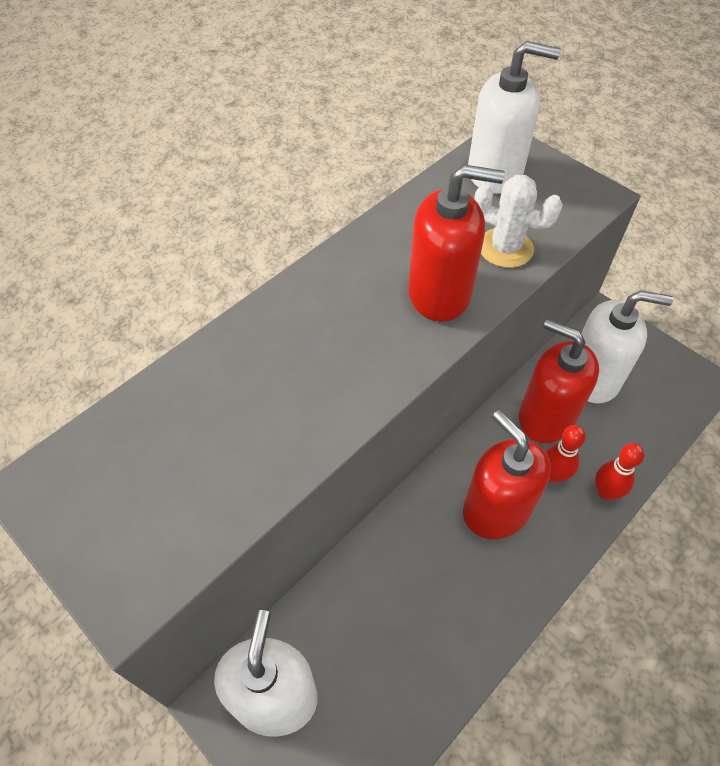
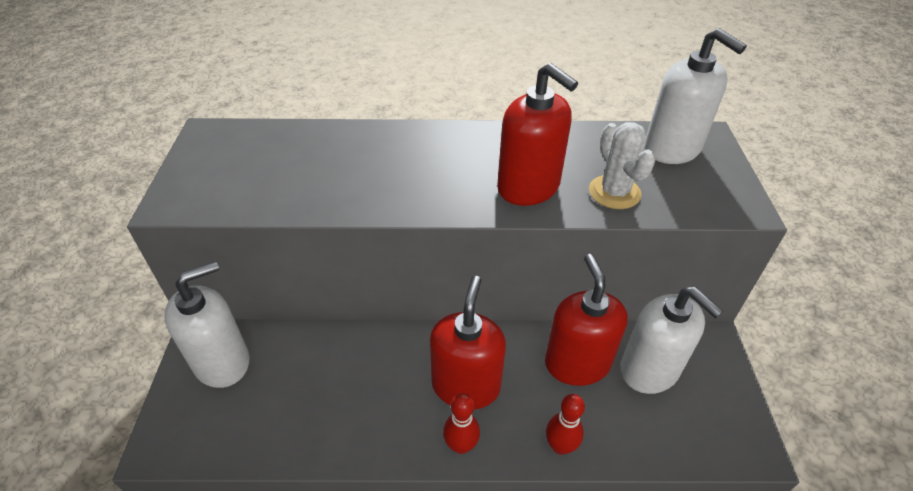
camera: 45 degrees right, 10 degrees down
red bowling pin [546,425,586,483] -> red bowling pin moved to [443,393,480,454]

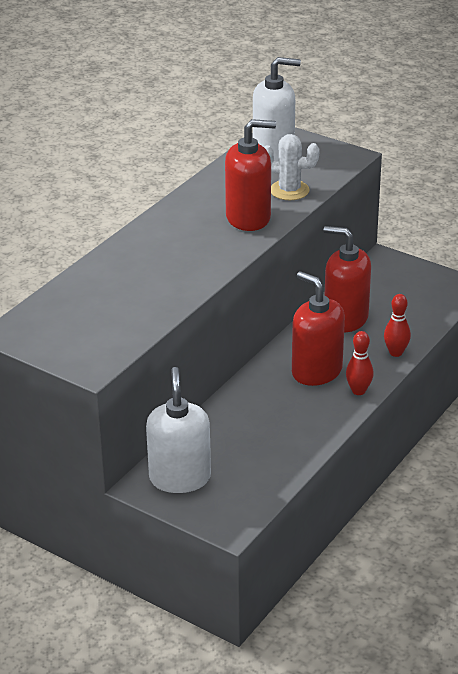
camera: 55 degrees left, 10 degrees down
white soap dispenser [621,287,723,394] -> none

